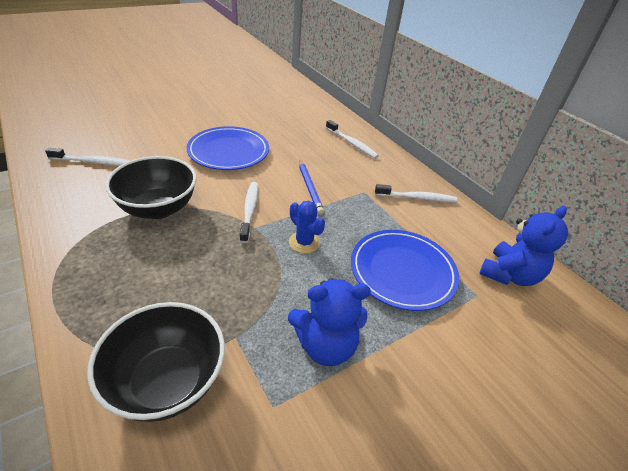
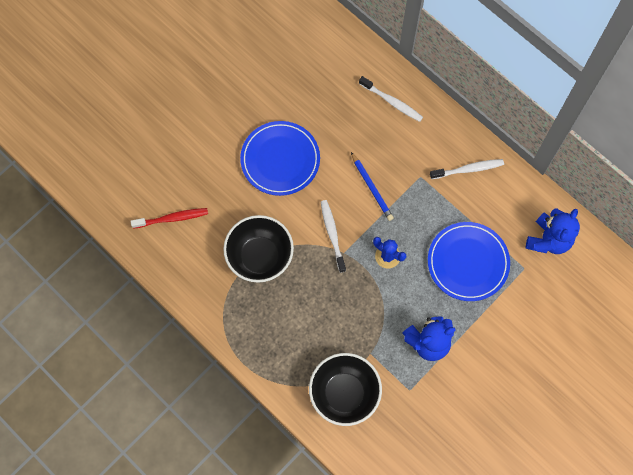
camera: 10 degrees left, 30 degrees up
white toothbrush [45,148,129,166] -> red toothbrush [131,208,208,229]

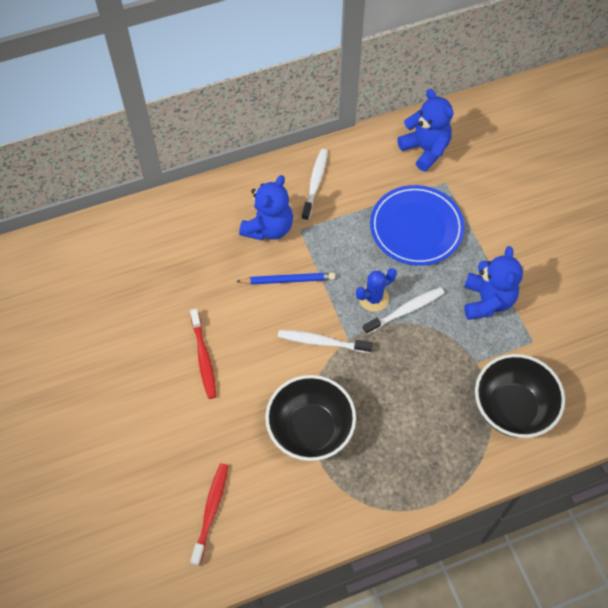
camera: 65 degrees left, 10 degrees down
blue plate [240,121,320,196] -> red toothbrush [190,309,216,399]
white toothbrush [359,76,423,122] -> white toothbrush moved to [363,287,445,335]
none -> blue teddy bear [239,175,293,241]

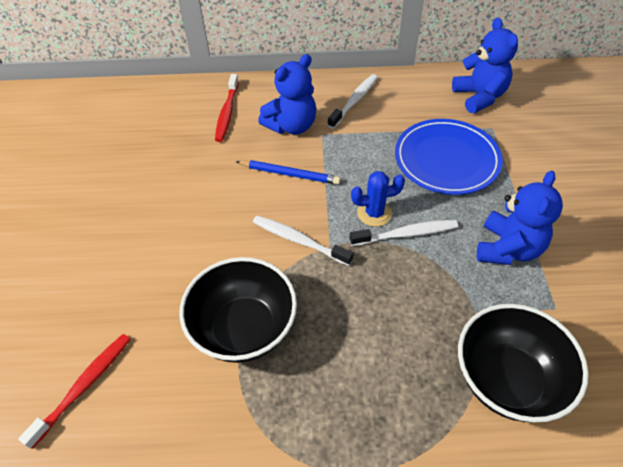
camera: 20 degrees right, 10 degrees down
red toothbrush [190,309,216,399] -> red toothbrush moved to [215,74,239,142]

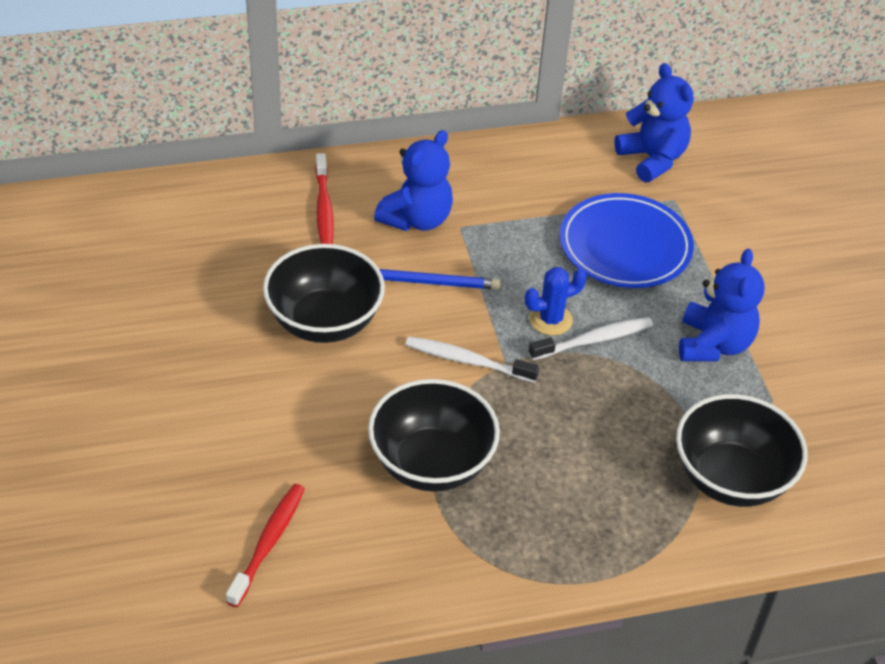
camera: 15 degrees left, 5 degrees down
white toothbrush [328,74,378,129] -> none
none -> black bowl [263,244,385,343]

